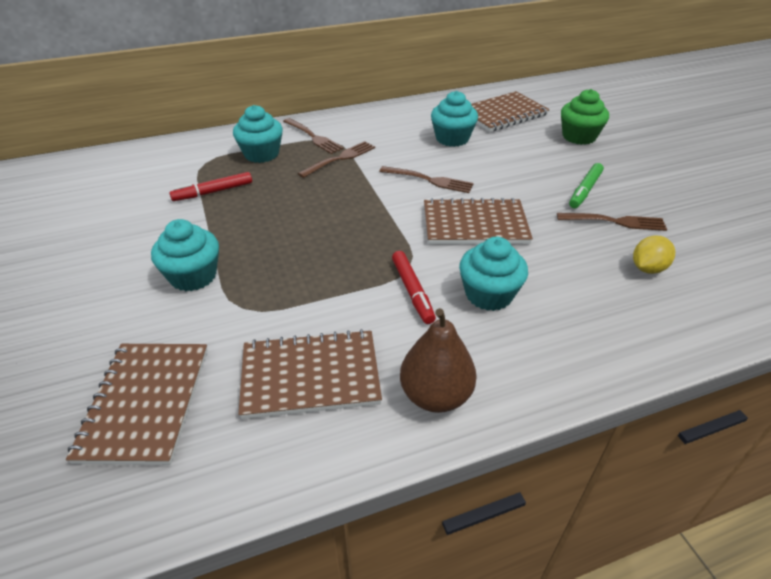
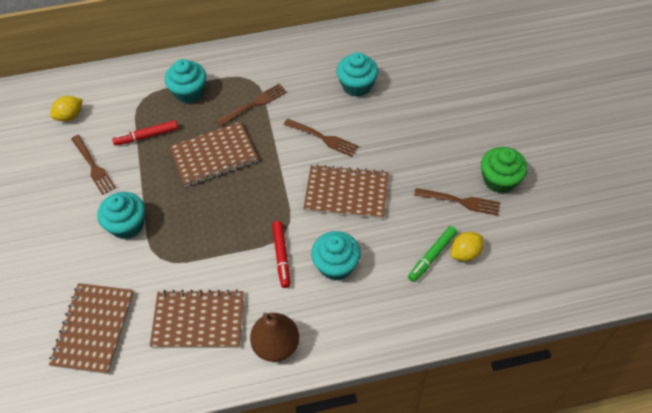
camera: 10 degrees right, 15 degrees up
brown fork [283,118,344,154] -> brown fork moved to [71,135,116,195]
brown notebook [471,91,550,132] -> brown notebook moved to [169,122,258,187]
green cupcake [561,89,609,145] -> green cupcake moved to [481,147,528,193]
green marker [569,163,604,208] -> green marker moved to [408,226,457,282]
none -> yellow lemon [50,96,83,121]

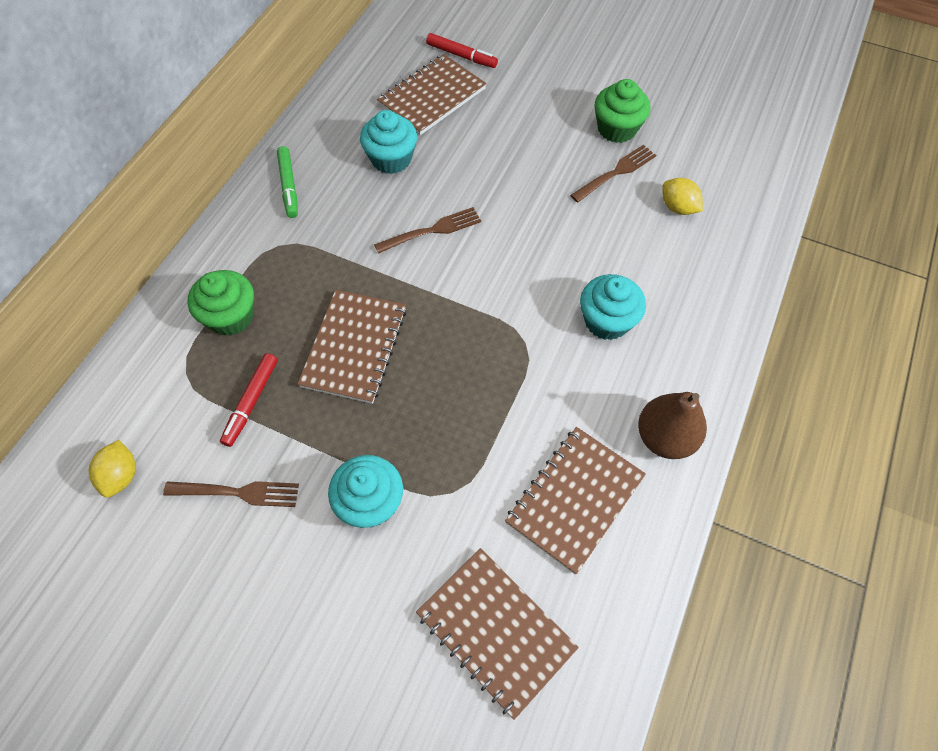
camera: 55 degrees left, 5 degrees up
turquoise cupcake [165,59,206,103] -> green cupcake [187,270,254,336]
brown fork [217,84,287,126] -> none
red marker [272,221,290,288] -> red marker moved to [426,33,498,68]
brown notebook [303,164,389,219] -> brown notebook moved to [377,54,486,135]
green marker [408,226,457,282] -> green marker moved to [277,146,298,218]
yellow lemon [451,232,483,261] -> yellow lemon turned 45 degrees counterclockwise [662,178,703,215]

